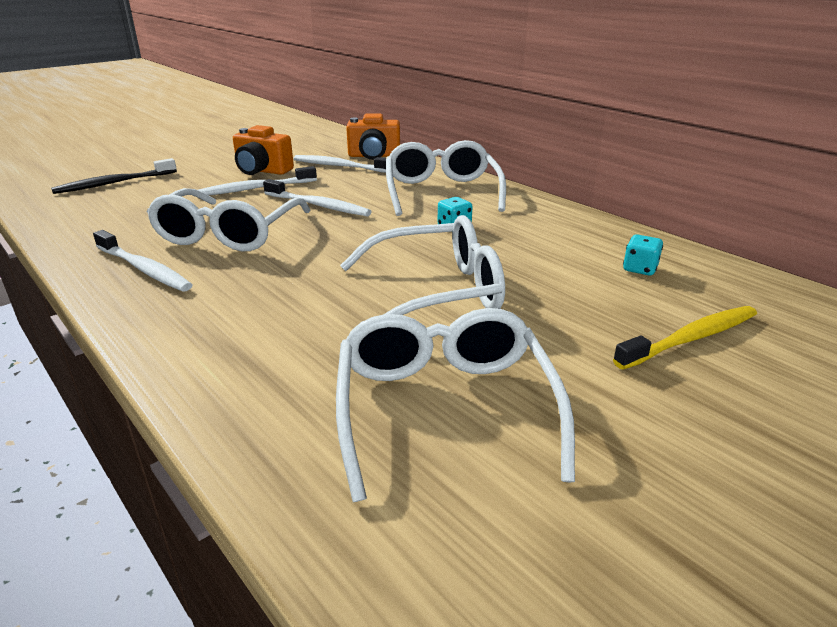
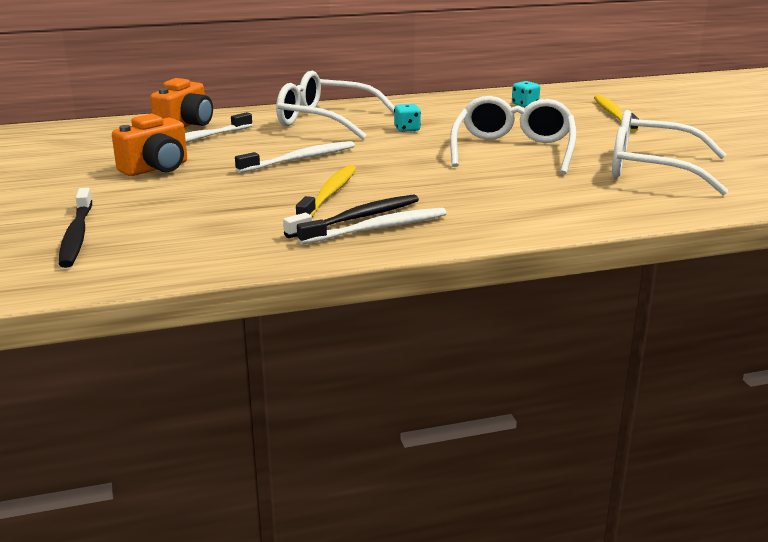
camera: 65 degrees left, 5 degrees down
white glasses [147,188,311,251] -> yellow toothbrush [296,165,357,217]
white toothbrush [198,166,317,195] -> none
none -> black toothbrush [283,194,419,238]

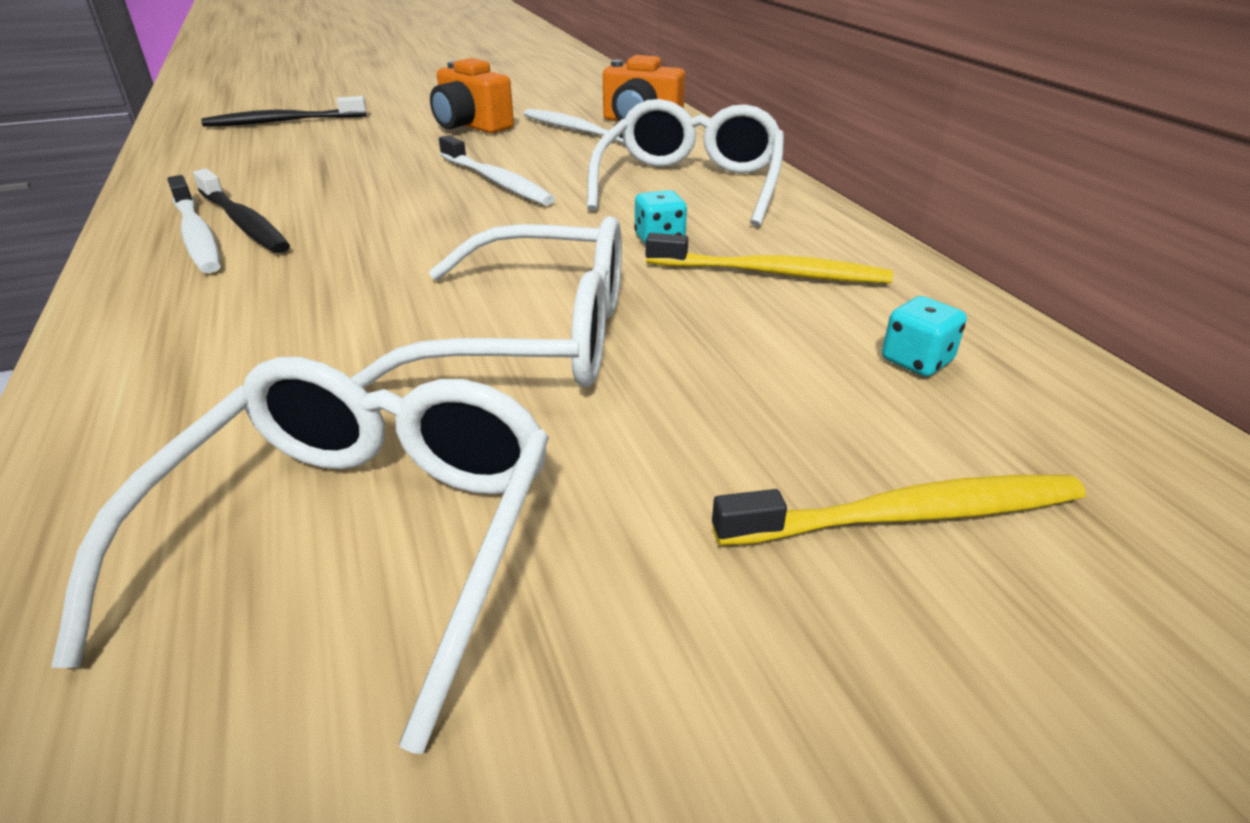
camera: 85 degrees right, 10 degrees up
yellow toothbrush [296,165,357,217] -> yellow toothbrush moved to [646,233,893,283]

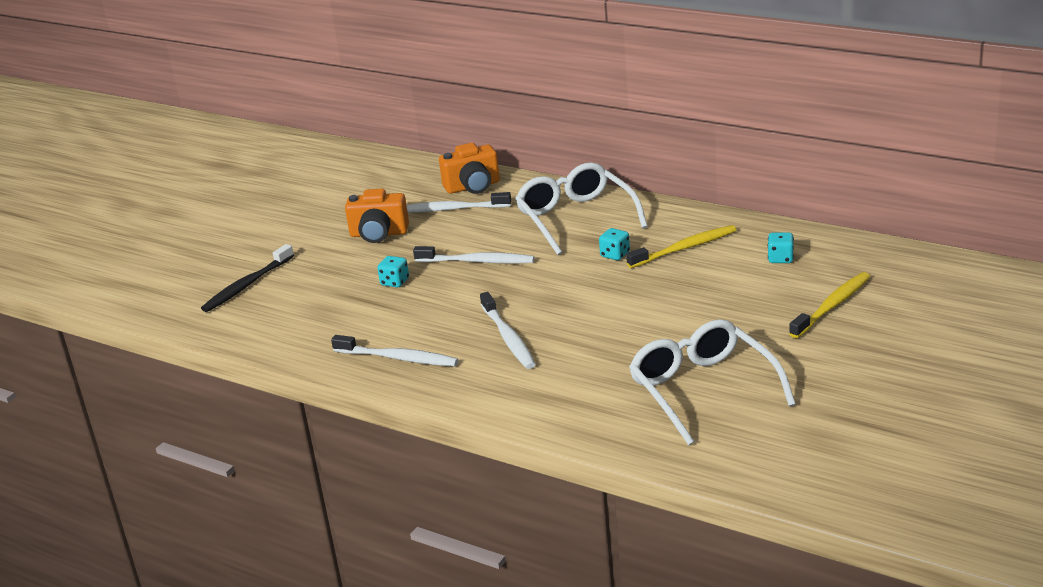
camera: 35 degrees left, 5 degrees down
black toothbrush [193,168,290,253] -> none
white glasses [351,216,622,388] -> none
none -> turquoise dice [377,256,409,288]
none -> white toothbrush [480,292,536,369]

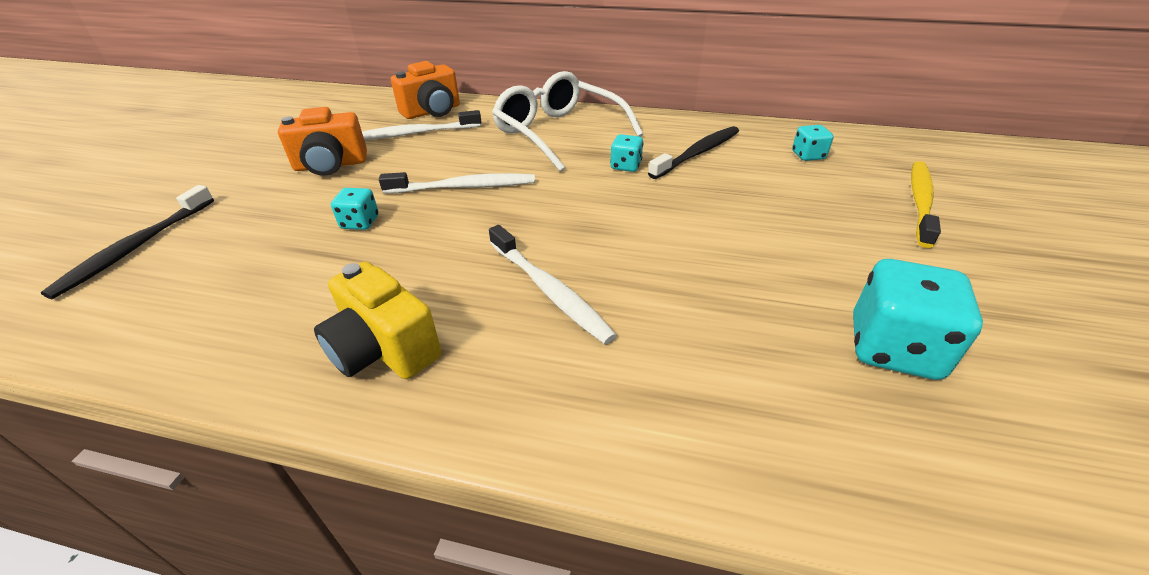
camera: 20 degrees left, 10 degrees up
white toothbrush [331,335,458,366] -> yellow camera [314,262,441,379]
yellow toothbrush [626,225,737,268] -> black toothbrush [648,126,739,179]
white glasses [629,319,796,445] -> turquoise dice [853,259,983,380]

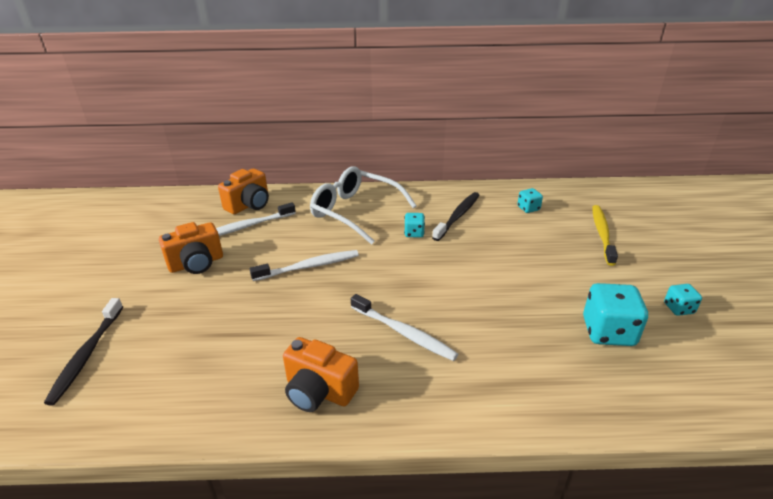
camera: 15 degrees left, 5 degrees down
yellow camera [314,262,441,379] -> orange camera [283,337,359,412]
turquoise dice [331,188,379,230] -> turquoise dice moved to [664,284,702,316]

